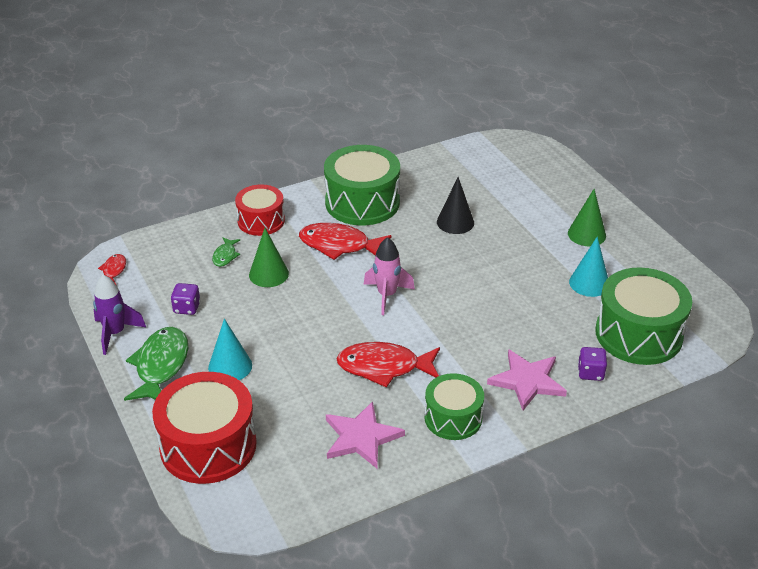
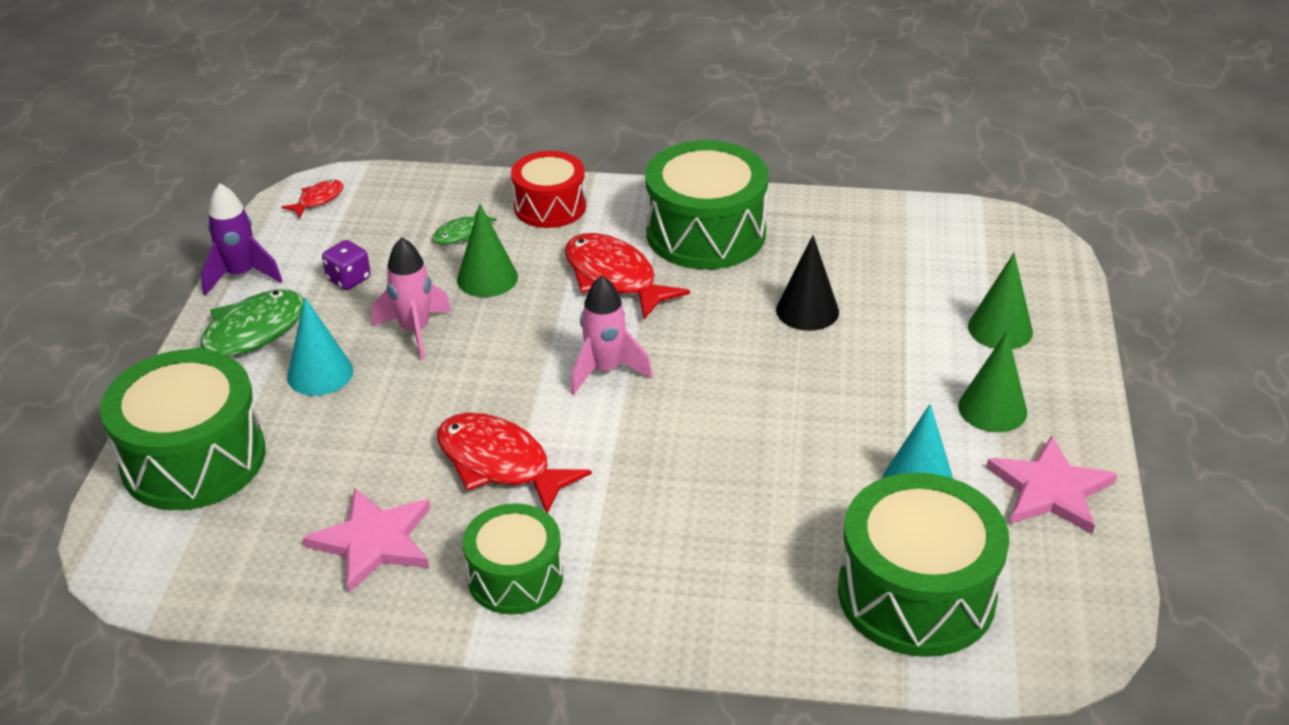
camera: 35 degrees right, 0 degrees up
red drum [152,372,257,484] -> green drum [100,349,266,510]
pink star [487,349,567,410] -> pink star moved to [986,436,1117,534]
purple dice [578,347,607,381] -> none
none -> pink rocket [371,237,451,360]
none -> green cone [968,253,1033,349]

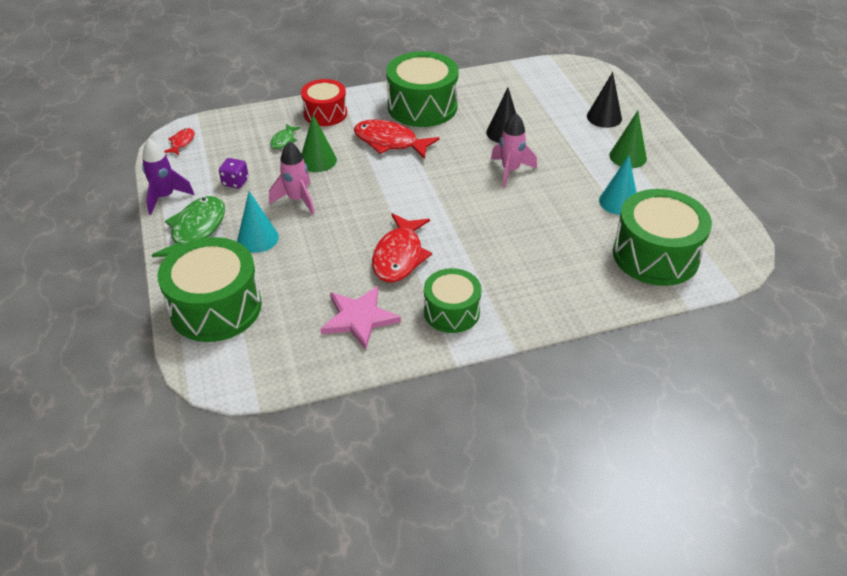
camera: 25 degrees left, 5 degrees up
red fish [437,412,592,513] -> red fish turned 90 degrees counterclockwise [372,213,432,282]
pink rocket [571,276,652,395] -> pink rocket moved to [491,113,537,188]
green cone [968,253,1033,349] -> black cone [587,72,622,128]
pink star [986,436,1117,534] -> none

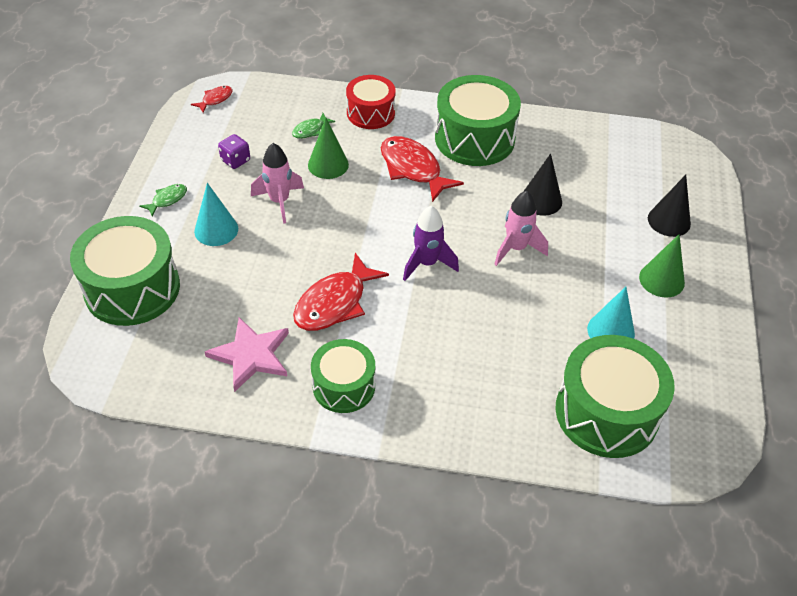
camera: 25 degrees right, 5 degrees up
purple rocket [142,139,194,215] -> purple rocket moved to [403,206,459,281]
green fish [152,196,225,257] -> green fish [139,184,187,217], size x0.50

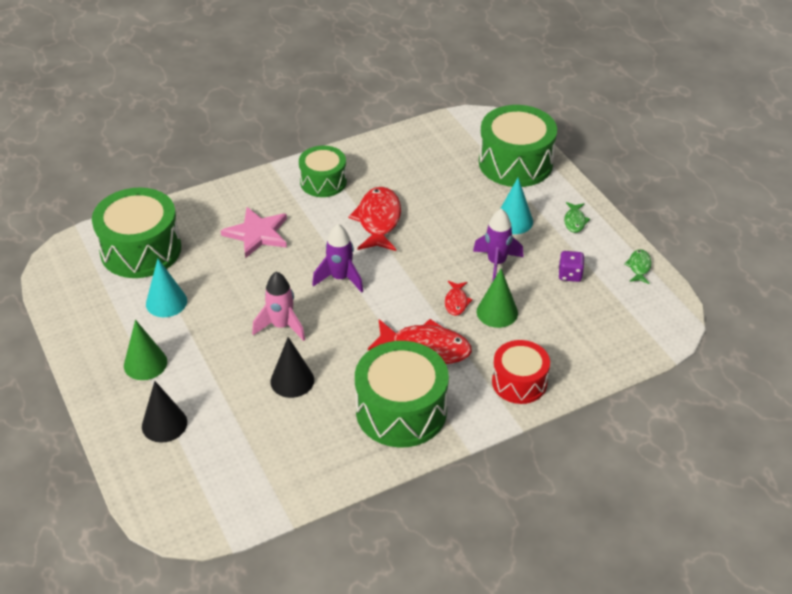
camera: 145 degrees right, 5 degrees down
red fish [191,86,233,113] -> red fish moved to [445,281,473,316]
pink star [205,317,289,392] -> pink star moved to [221,207,287,258]
pink rocket [251,143,304,224] -> purple rocket [473,209,524,282]
green fish [292,113,335,139] -> green fish moved to [624,249,652,284]

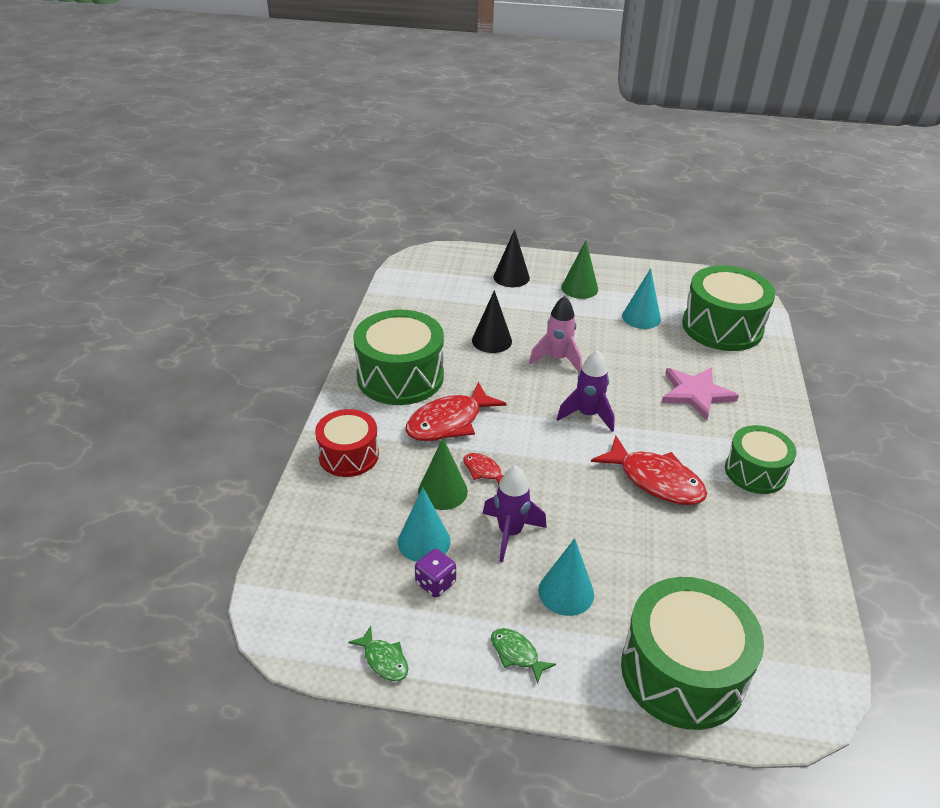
camera: 125 degrees right, 5 degrees down
none -> turquoise cone [398,488,450,562]

